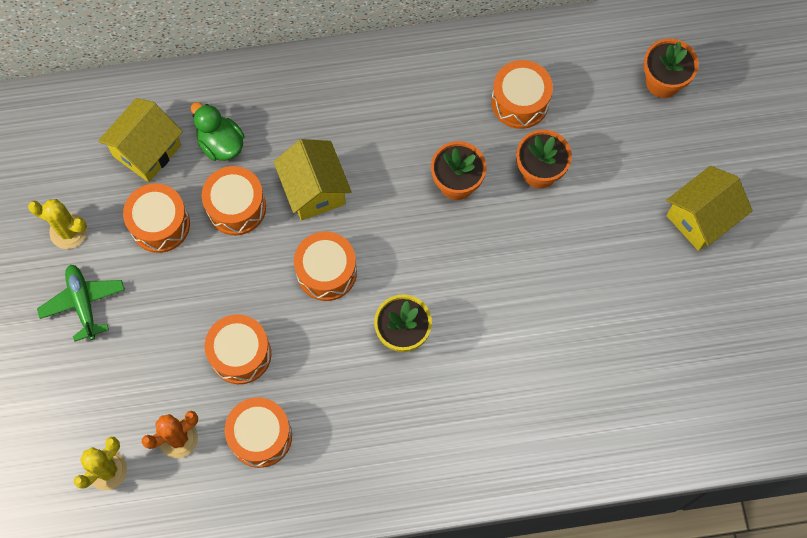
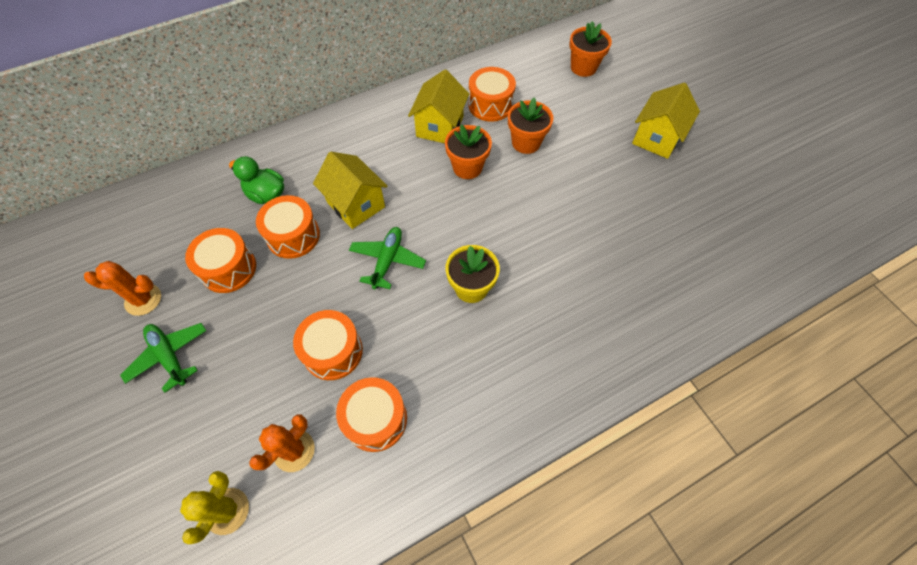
camera: 20 degrees left, 10 degrees down
yellow cactus [28,199,87,249] -> orange cactus [84,261,161,316]
yellow house [98,98,183,182] -> yellow house moved to [408,70,469,143]
orange drum [294,232,357,301] -> green plane [349,227,426,289]

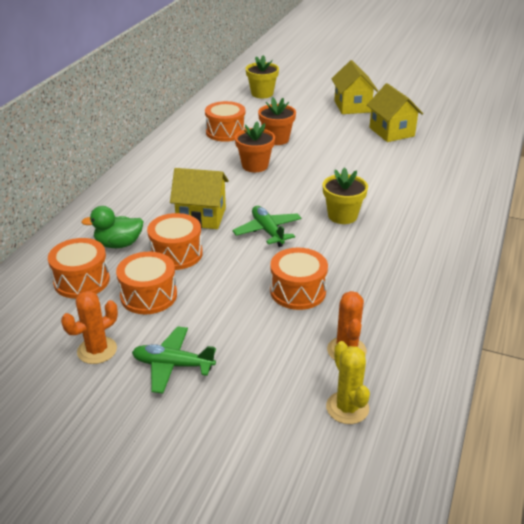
camera: 40 degrees left, 25 degrees down
orange drum [336,377,407,452] -> orange drum moved to [48,238,110,299]
yellow house [408,70,469,143] -> yellow house moved to [367,83,423,142]
orange flower pot [569,21,612,77] -> yellow flower pot [246,55,279,98]

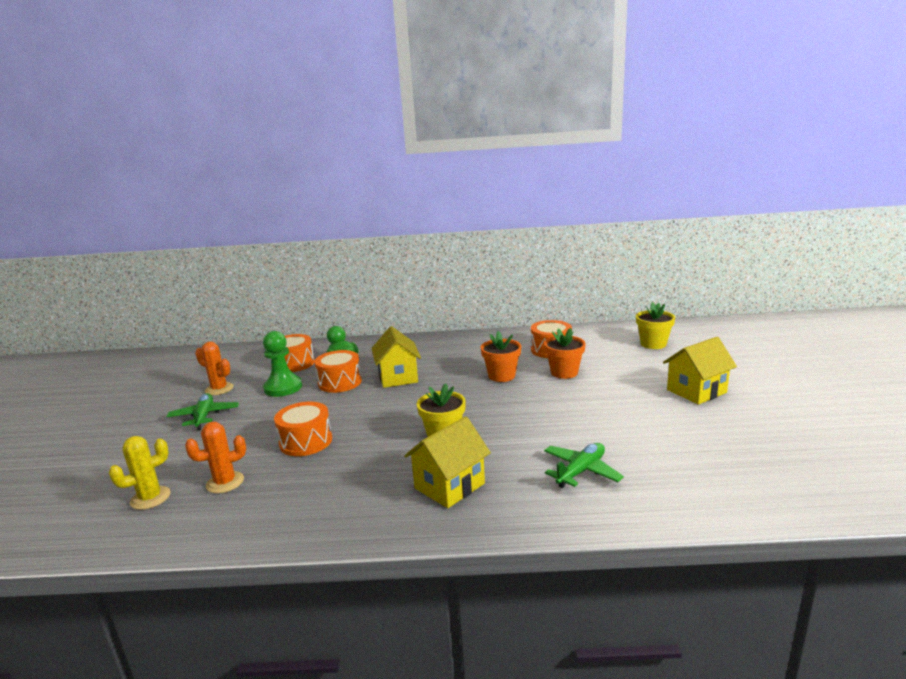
camera: 70 degrees right, 15 degrees down
orange drum [116,252,177,314] -> green pawn [263,331,302,397]
green plane [232,206,302,247] -> green plane moved to [544,443,624,488]
yellow house [367,83,423,142] -> yellow house moved to [404,416,491,508]

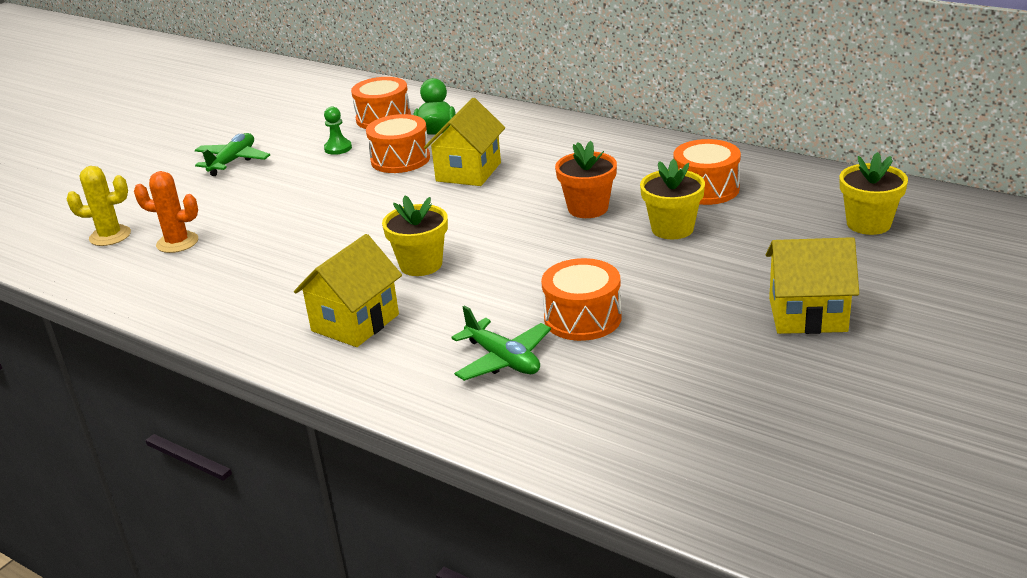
camera: 35 degrees right, 10 degrees up
orange cactus [195,342,234,395] -> none
green pawn [263,331,302,397] -> green pawn [324,107,352,155], size x0.55
orange drum [274,402,332,456] -> orange drum moved to [541,258,622,341]
yellow house [404,416,491,508] -> yellow house turned 45 degrees counterclockwise [294,234,402,347]
orange flower pot [544,328,586,379] -> yellow flower pot [640,159,705,239]
green plane [544,443,624,488] -> green plane turned 60 degrees clockwise [451,305,551,381]

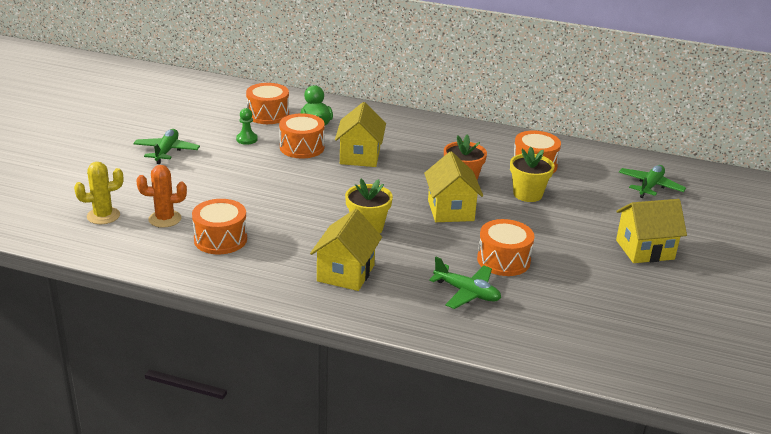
camera: 20 degrees left, 0 degrees up
yellow flower pot [840,152,908,235] -> green plane [619,165,686,198]
none -> orange drum [192,199,247,254]
none -> yellow house [424,151,483,222]

